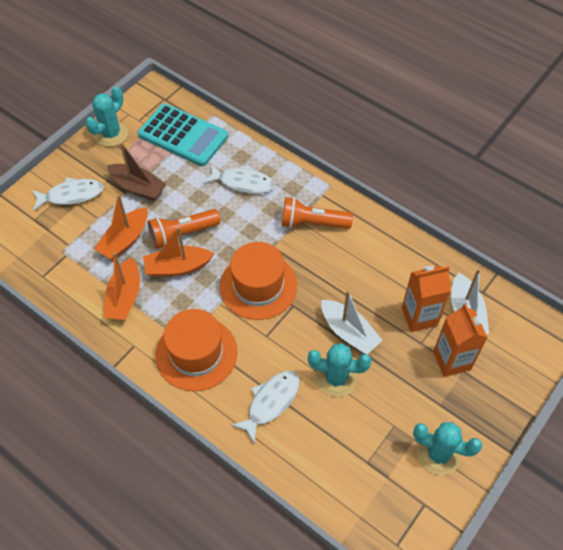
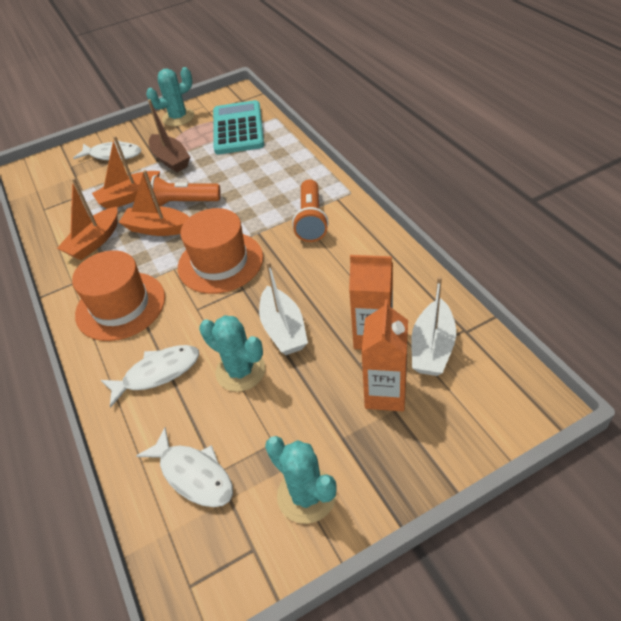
camera: 30 degrees right, 10 degrees down
turquoise calculator [138,104,228,166] -> turquoise calculator turned 150 degrees counterclockwise [213,100,264,154]
white fish [203,164,275,194] -> white fish moved to [136,427,233,507]
orange flashlight [282,197,353,229] -> orange flashlight turned 120 degrees counterclockwise [292,179,329,242]

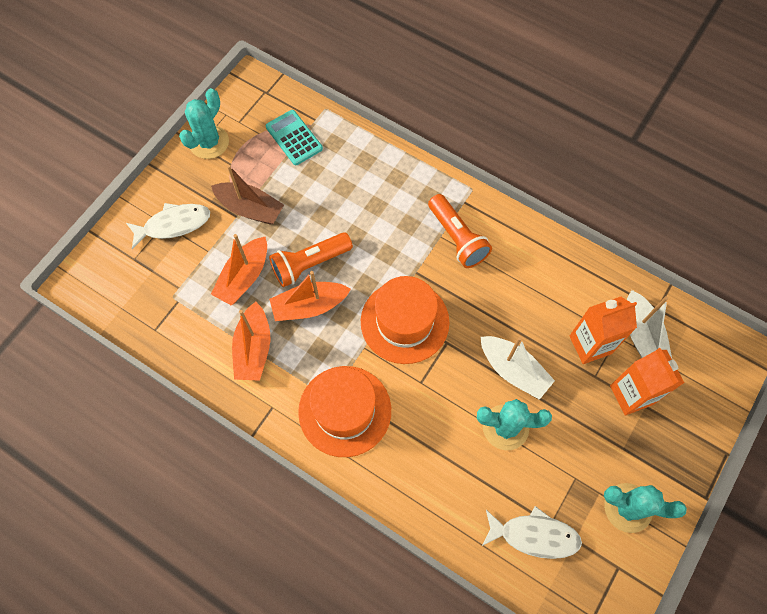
camera: 35 degrees left, 20 degrees up
white fish [101,345,199,408] -> none
turquoise calculator [213,100,264,154] -> turquoise calculator [266,110,323,165], size x0.60

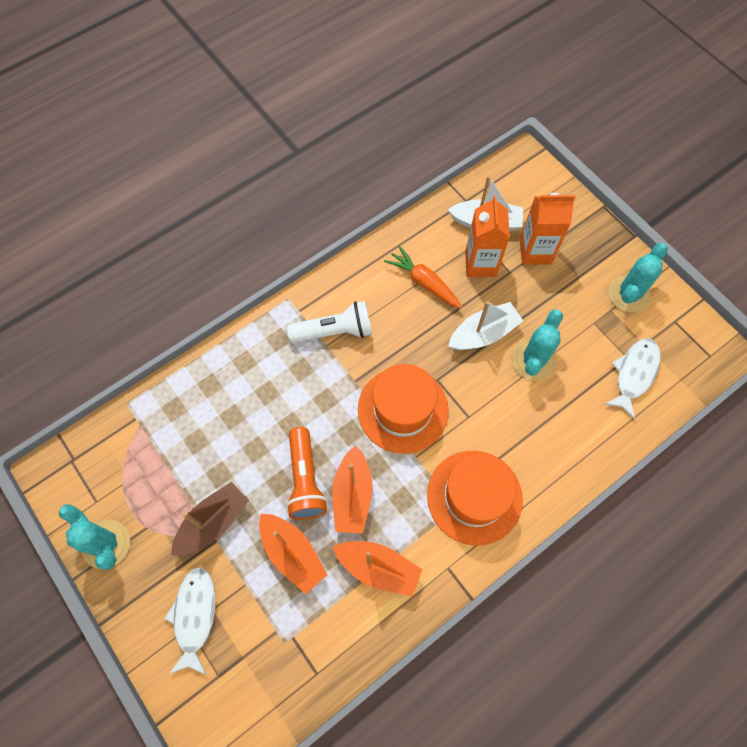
camera: 70 degrees left, 0 degrees up
turquoise calculator [266,110,323,165] -> none
orange flashlight [428,194,492,268] -> white flashlight [287,301,372,343]
none -> orange carrot [384,246,462,309]

